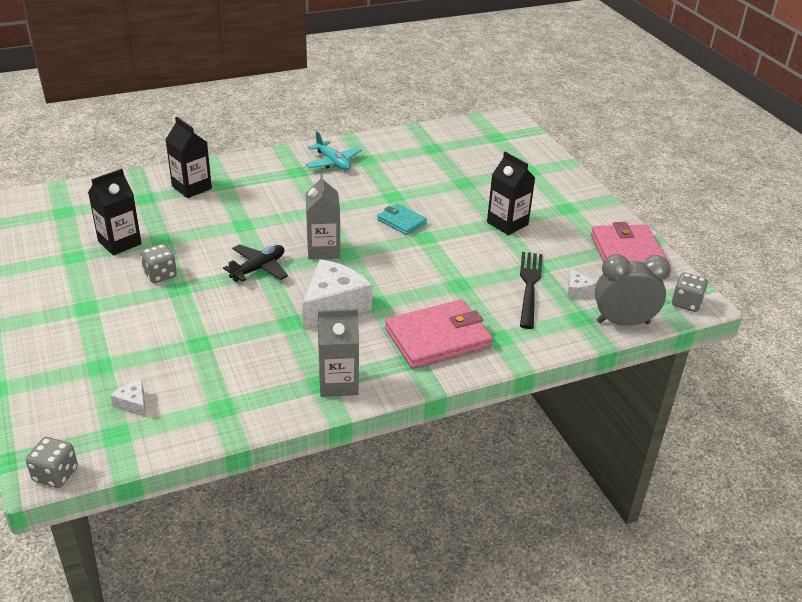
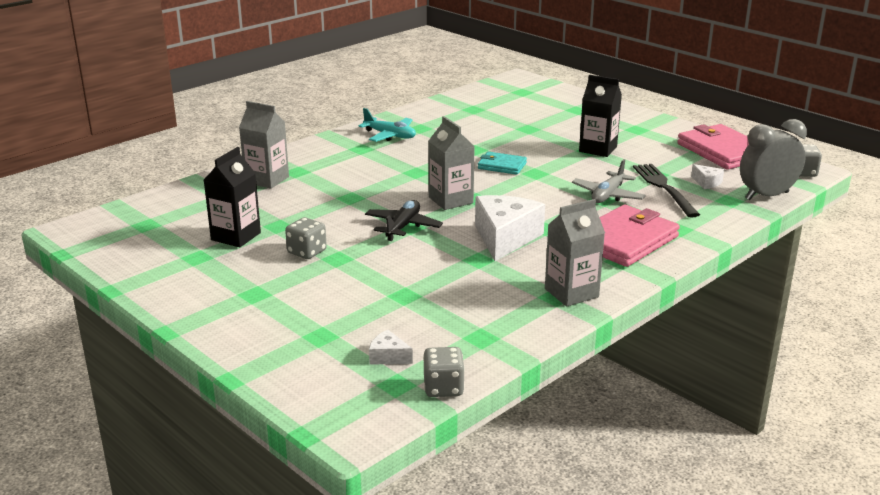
camera: 20 degrees left, 10 degrees down
grey dice [26,437,78,488] -> grey dice moved to [423,347,465,397]
black carton [165,117,212,198] -> grey carton [239,101,289,189]
none -> grey plane [572,159,646,203]

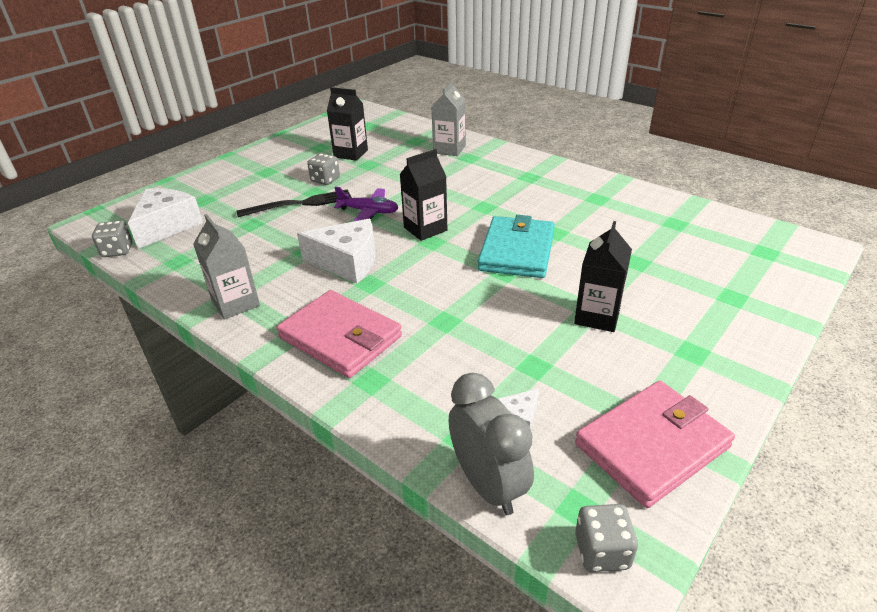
camera: 85 degrees right, 10 degrees up
turquoise plane [358,108,416,142] -> none
black plane [365,200,443,241] -> purple plane [334,187,399,222]
white cheese [369,330,413,365] -> white cheese [128,188,203,249], size x2.21
grey carton [429,116,475,210] -> black carton [400,149,447,241]
turquoise wallet [478,152,527,175] -> turquoise wallet [478,215,555,278], size x1.86
grey plane [572,159,646,203] -> none
black fork [633,164,700,218] -> black fork moved to [236,189,352,217]

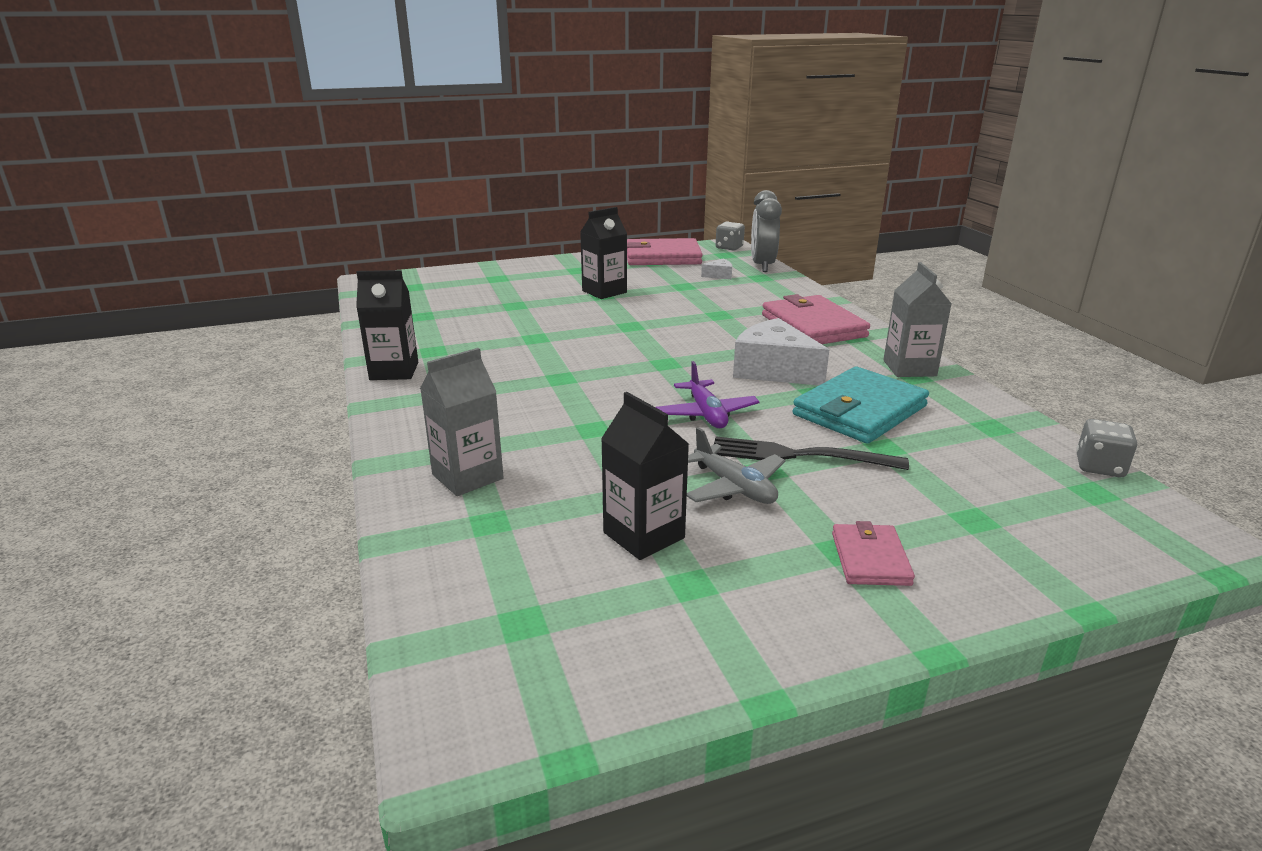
camera: 150 degrees left, 10 degrees down
white cheese [128,188,203,249] -> none
grey dice [307,153,340,185] -> grey plane [687,427,785,504]
purple plane [334,187,399,222] -> purple plane turned 150 degrees counterclockwise [656,361,760,428]
black carton [400,149,447,241] -> black carton moved to [356,270,418,380]
turquoise wallet [478,215,555,278] -> turquoise wallet moved to [793,367,929,444]
none -> pink wallet [832,521,915,586]

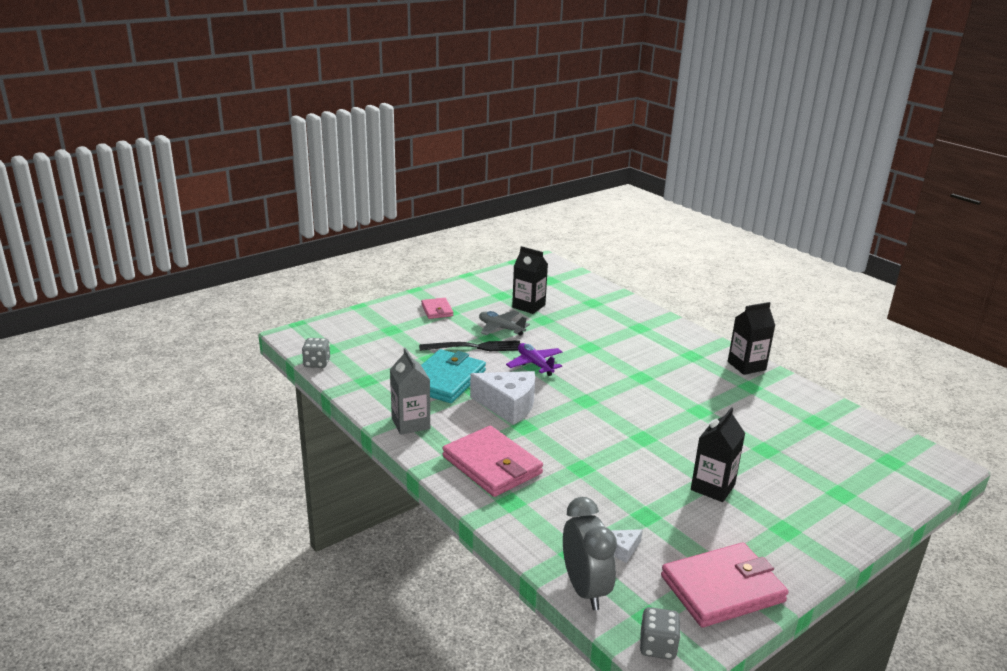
camera: 160 degrees right, 0 degrees up
grey carton [420,348,504,496] -> none

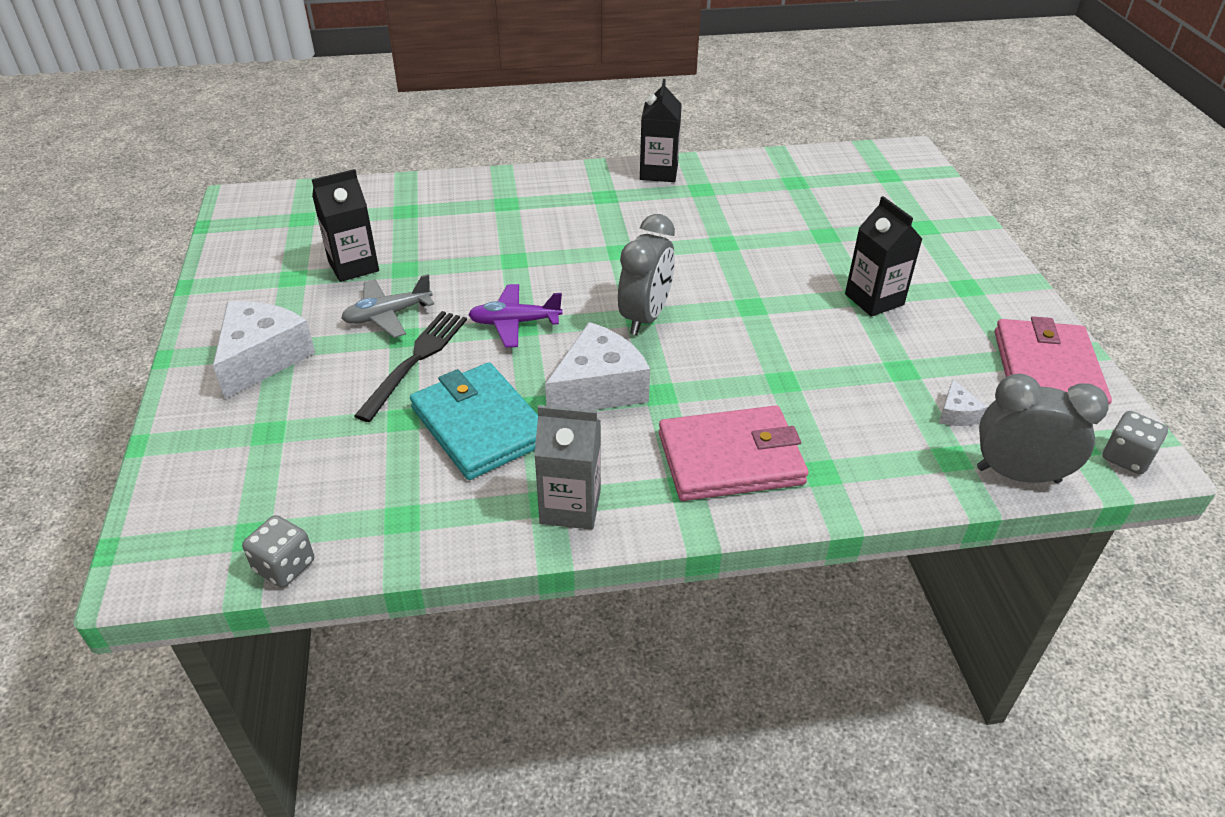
camera: 60 degrees left, 15 degrees up
pink wallet [421,298,454,319] -> white cheese [213,301,315,399]
none -> grey clock [618,214,675,335]

